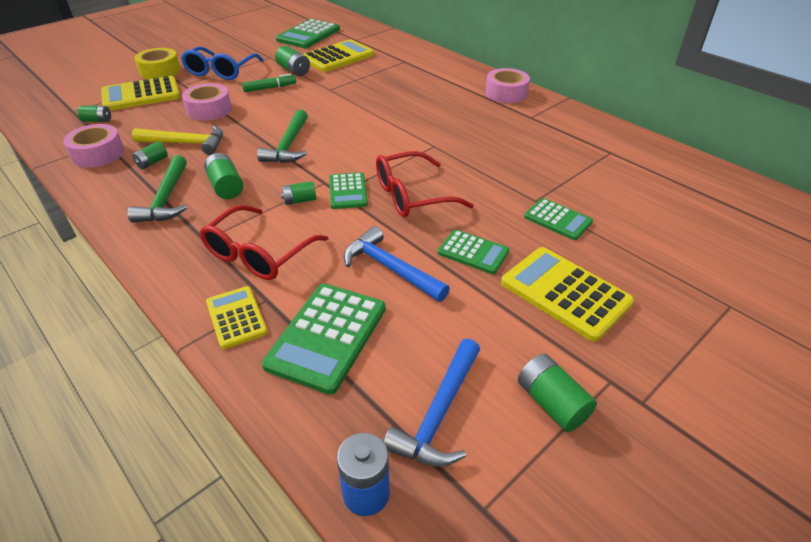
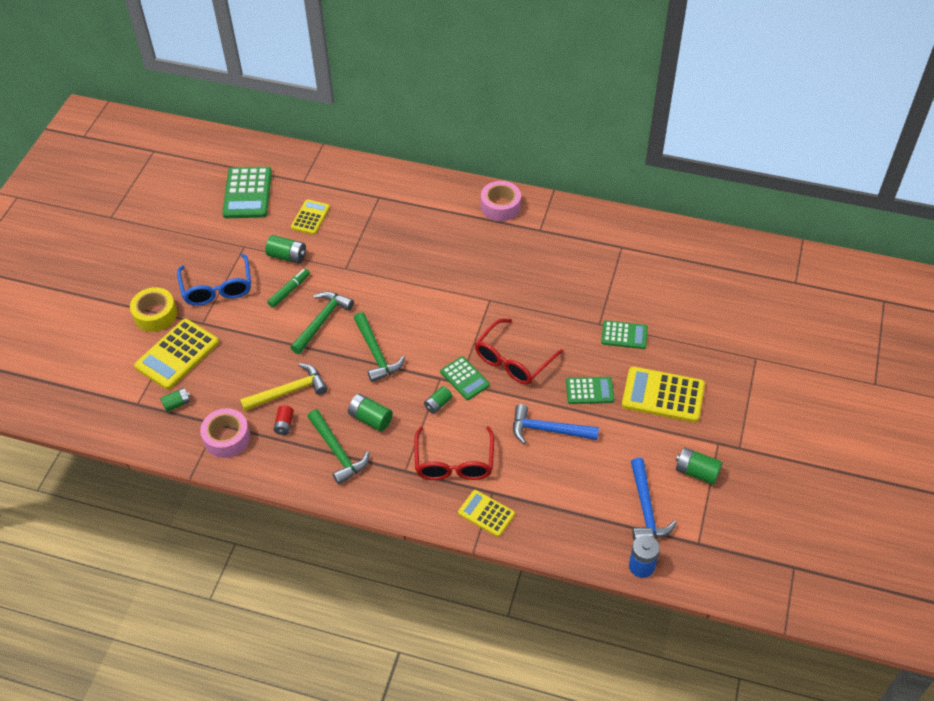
camera: 30 degrees left, 10 degrees up
green battery [132,142,168,169] -> red battery [274,405,294,435]
pink tape [182,83,232,121] -> none
green calculator [262,284,386,395] -> none
yellow calculator [303,39,374,72] -> yellow calculator [291,199,330,235], size x0.60
none -> green hammer [290,291,354,354]

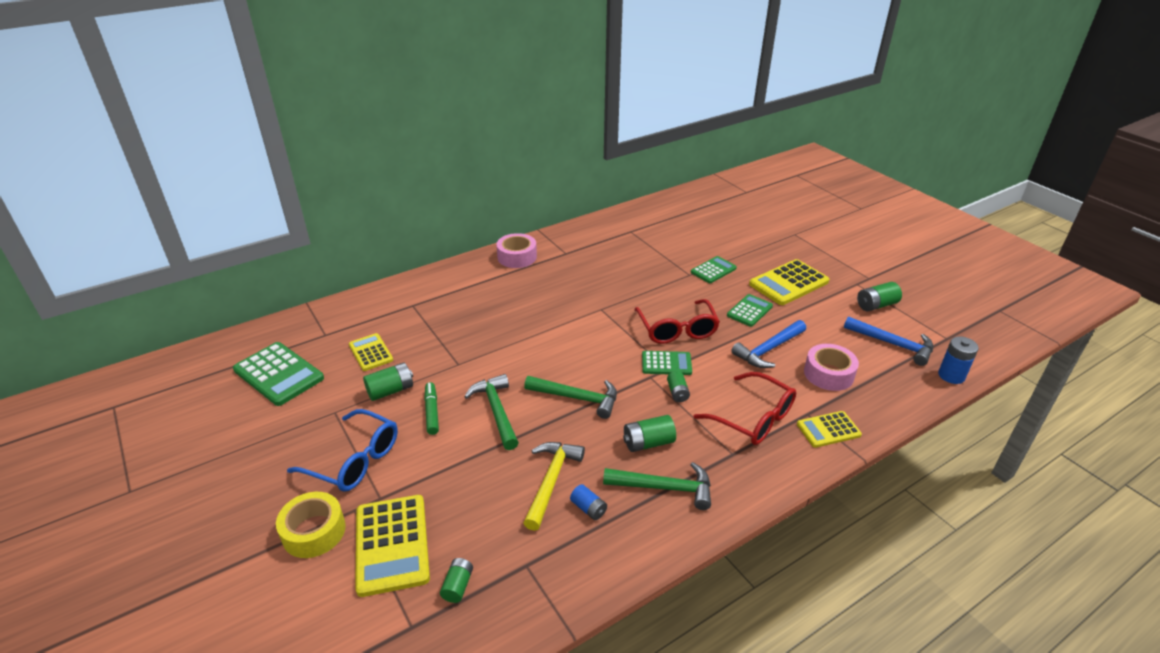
camera: 50 degrees left, 15 degrees down
pink tape [200,408,250,458] -> pink tape moved to [804,344,859,391]
red battery [274,405,294,435] -> blue battery [570,484,607,520]

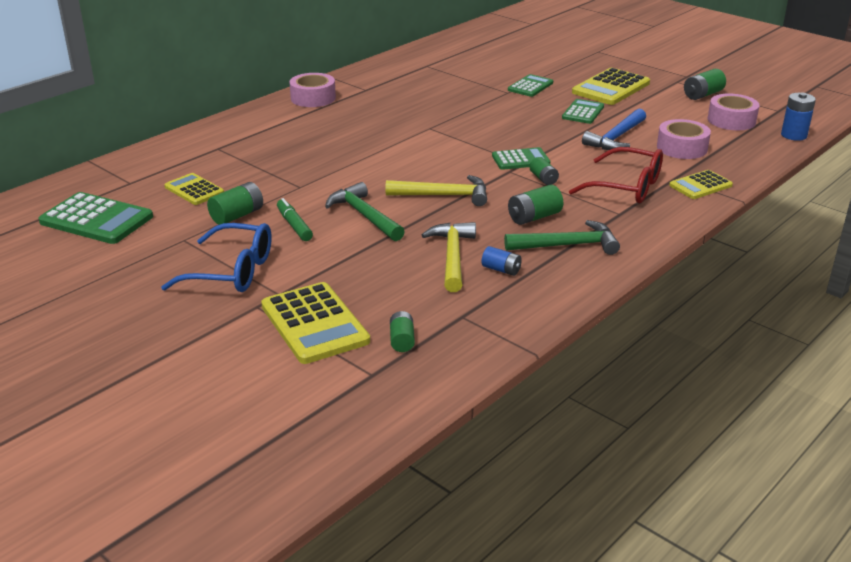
camera: 15 degrees left, 5 degrees down
yellow tape [276,492,346,558] -> none
green hammer [524,376,617,419] -> yellow hammer [385,175,487,206]
red glasses [634,299,720,344] -> none
blue hammer [844,316,933,366] -> pink tape [707,94,760,130]

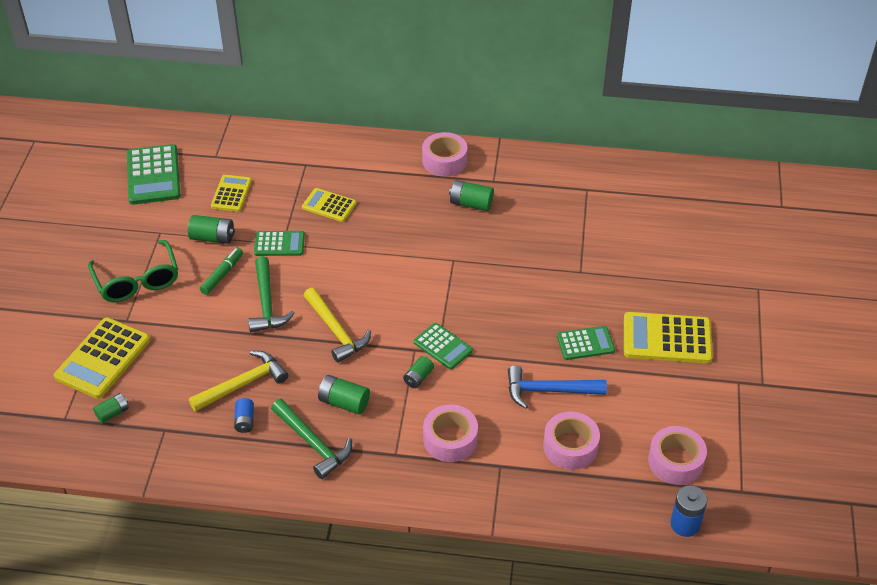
camera: 55 degrees right, 15 degrees up
blue glasses [161,223,272,292] -> green glasses [88,240,178,302]
green hammer [325,182,405,241] -> green hammer turned 150 degrees clockwise [248,256,295,332]
green calculator [508,74,553,97] -> green calculator moved to [254,231,305,256]
red glasses [569,147,663,203] -> pink tape [423,404,478,462]
yellow calculator [669,170,733,199] -> yellow calculator moved to [302,188,357,222]
green battery [684,69,726,100] -> green battery moved to [449,180,494,211]

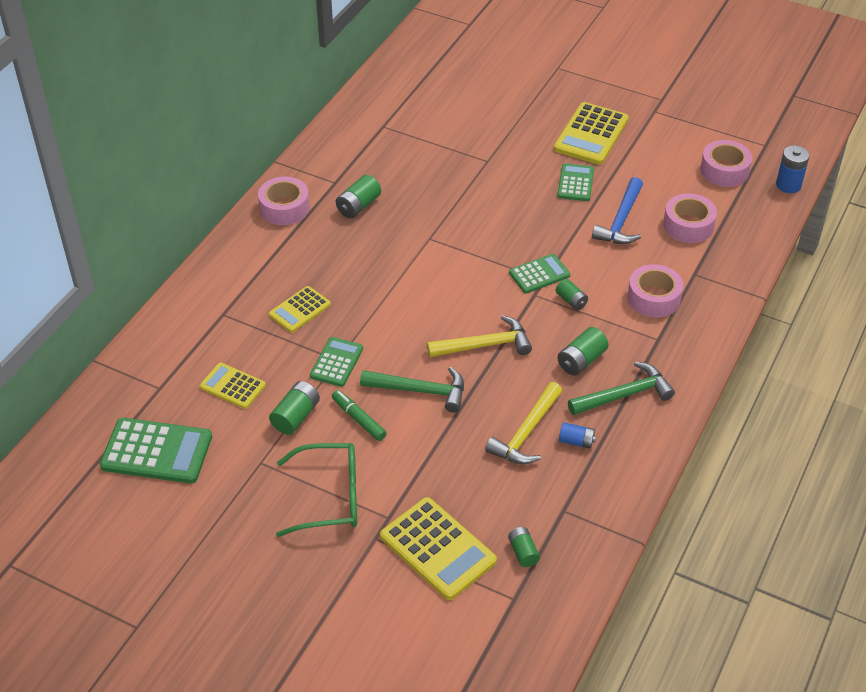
camera: 70 degrees left, 0 degrees up
yellow hammer [189,351,288,412] -> yellow hammer turned 135 degrees counterclockwise [485,382,562,464]

